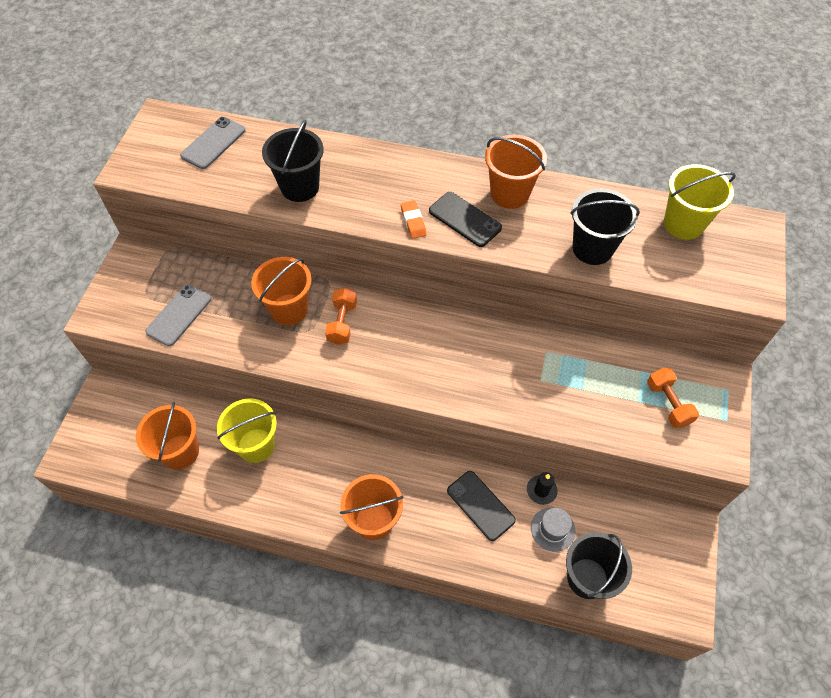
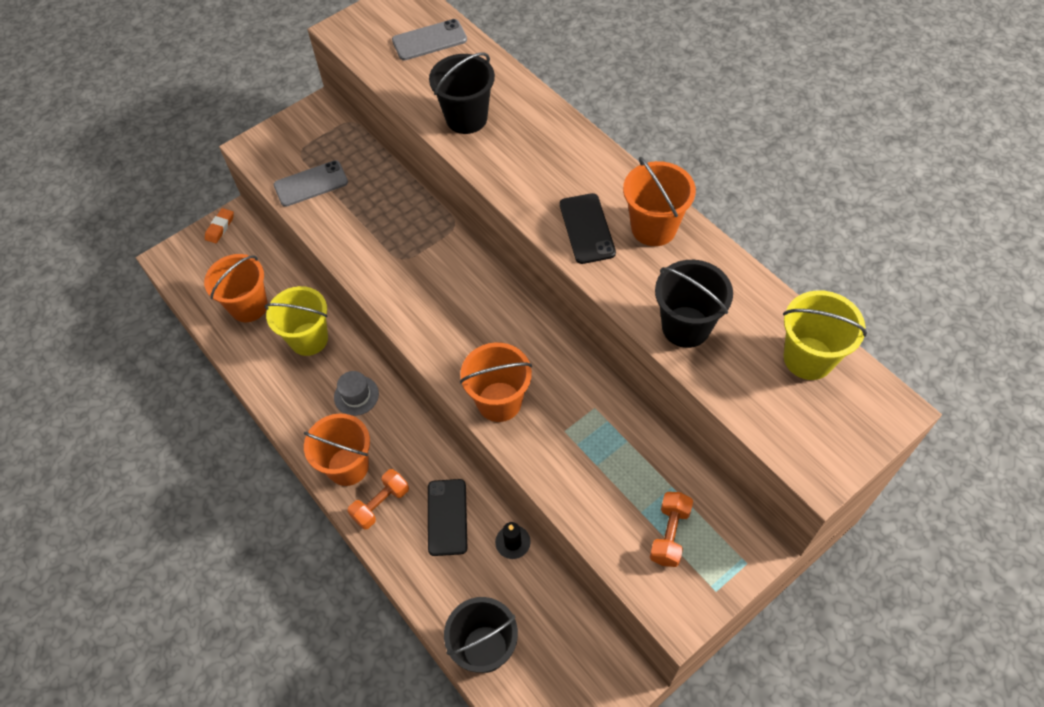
camera: 40 degrees right, 0 degrees up
orange bucket [251,257,312,325] -> orange bucket moved to [460,342,532,422]
orange dumbbell [325,288,357,345] -> orange dumbbell moved to [347,469,409,530]
orange eraser [401,200,426,239] -> orange eraser moved to [205,208,234,243]
grey hat [531,508,576,552] -> grey hat moved to [334,371,379,416]

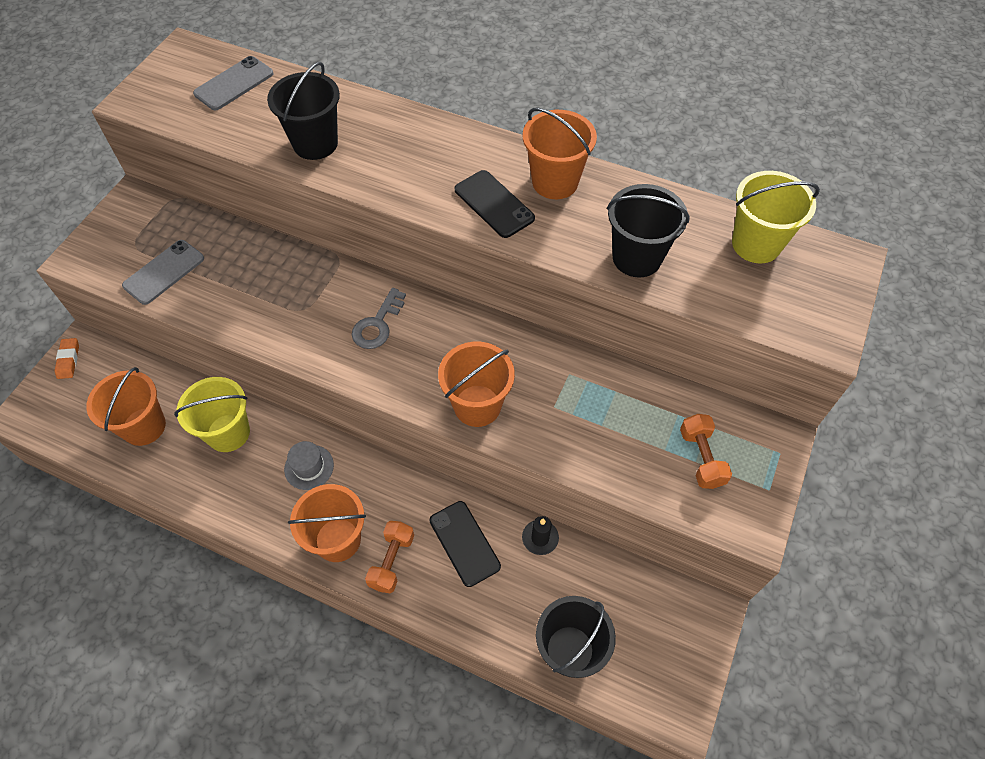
camera: 30 degrees left, 0 degrees up
none -> grey key [352,288,406,349]

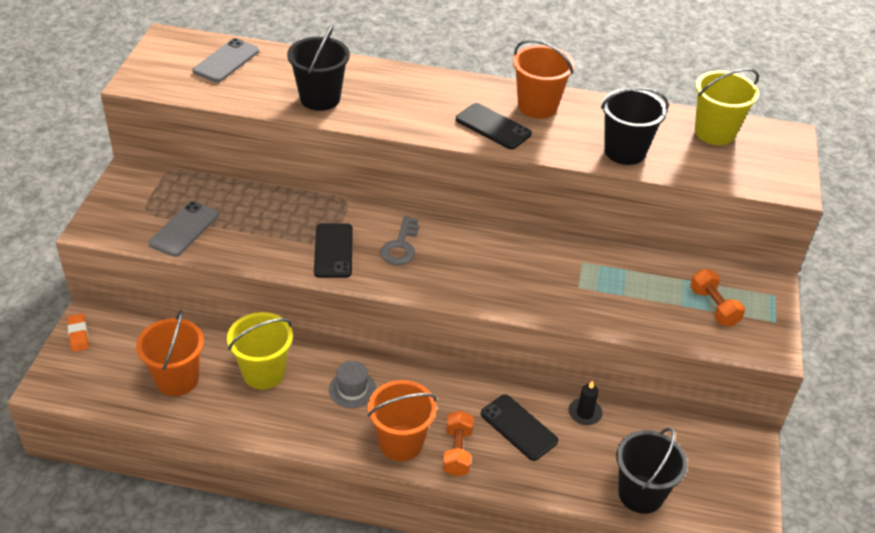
camera: 15 degrees left, 15 degrees down
orange bucket [438,342,515,427] -> none
none -> black phone [314,223,353,278]

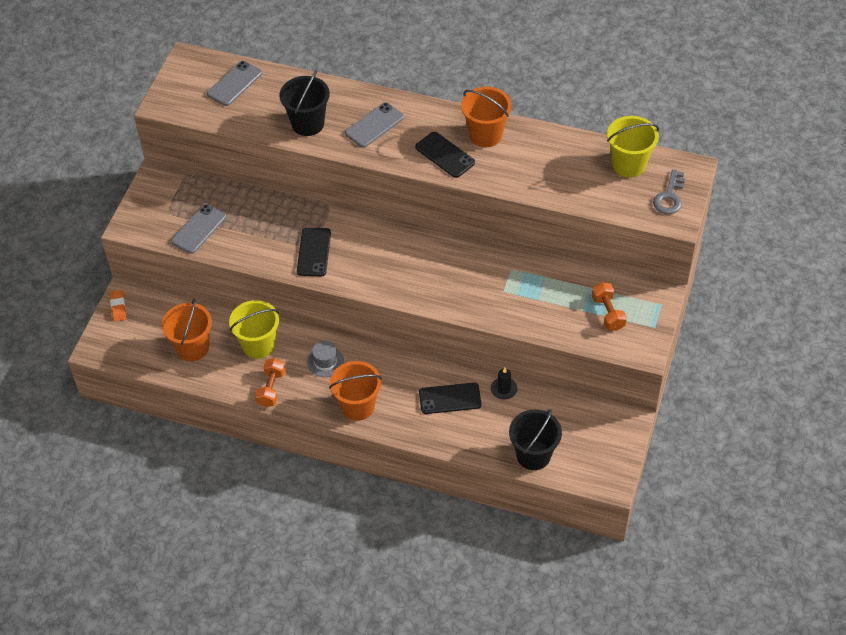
camera: 10 degrees right, 10 degrees up
grey key [380,216,419,265] -> grey key moved to [653,169,685,214]
orange dumbbell [443,410,474,477] -> orange dumbbell moved to [255,358,285,407]
black phone [481,394,558,461] -> black phone turned 60 degrees counterclockwise [419,383,481,414]
black bucket [601,87,669,165] -> none
none -> grey phone [345,102,404,148]

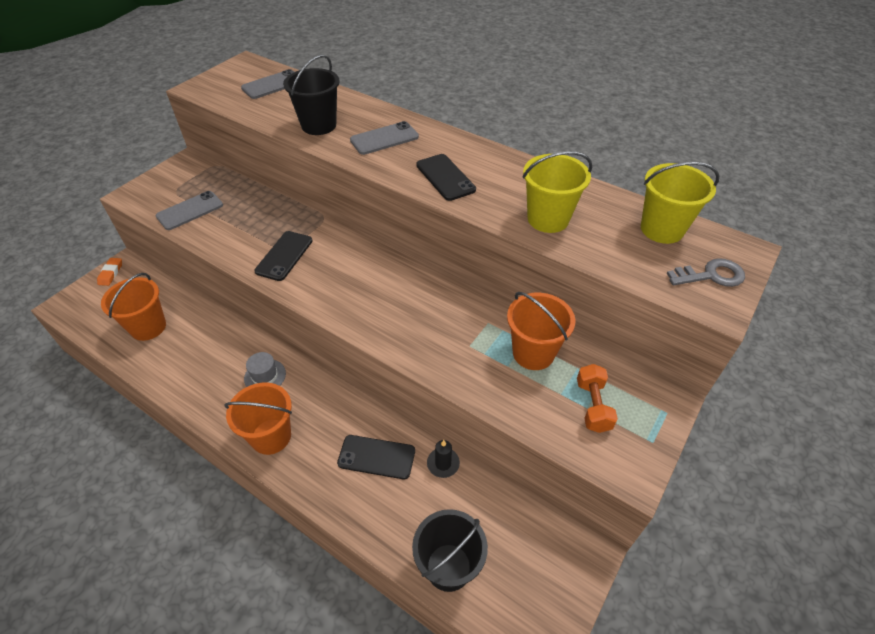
camera: 15 degrees right, 5 degrees down
yellow bucket [229,300,279,359] -> yellow bucket moved to [523,151,592,233]
orange dumbbell [255,358,285,407] -> none
orange bucket [461,87,512,147] -> orange bucket moved to [507,292,575,370]
grey key [653,169,685,214] -> grey key turned 135 degrees counterclockwise [667,258,745,287]

